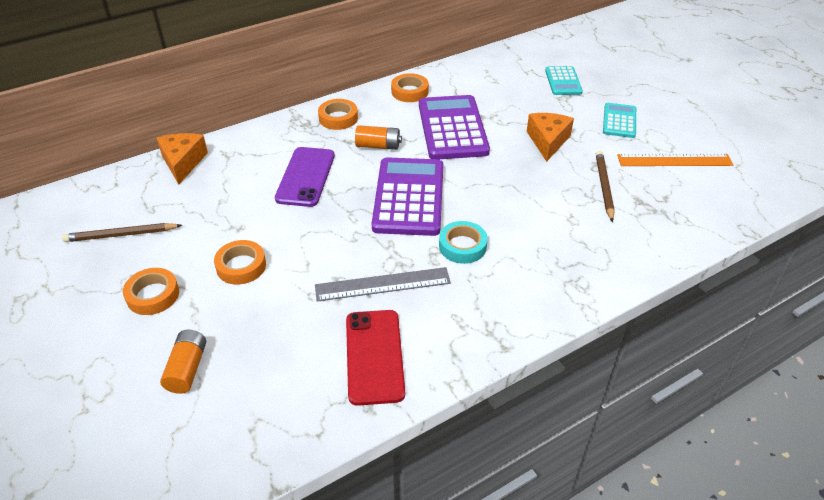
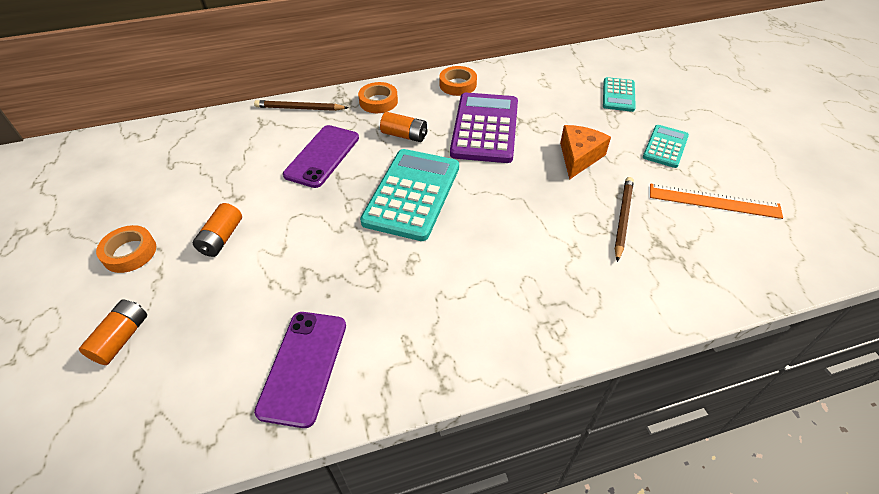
camera: 15 degrees right, 5 degrees up
brown pencil [62,223,182,242] -> brown pencil moved to [254,100,348,111]
orange cheese [157,133,208,184] -> none
orange tape [214,240,266,285] -> orange battery [193,203,242,257]
grey ruler [315,267,451,302] -> none
red phone [346,310,405,406] -> purple phone [254,312,346,428]
purple calculator [372,157,443,236] -> turquoise calculator [360,149,459,241]
turquoise tape [439,221,488,264] -> none

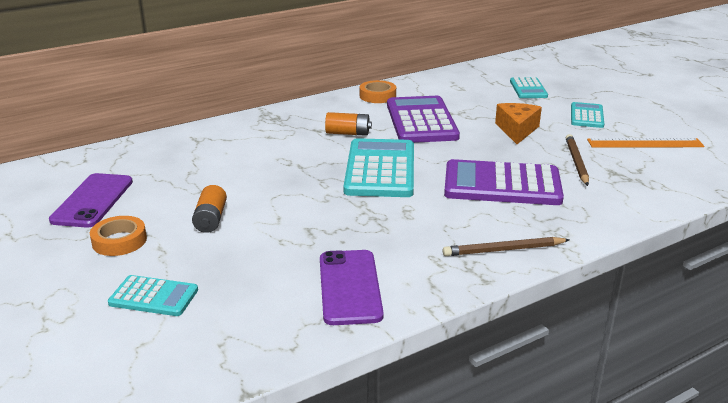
camera: 15 degrees left, 20 degrees down
orange battery [79,299,147,365] -> turquoise calculator [108,275,198,316]
brown pencil [254,100,348,111] -> brown pencil moved to [443,237,570,256]
purple phone [283,125,359,188] -> purple phone moved to [49,173,133,228]
orange tape [358,82,398,113] -> none
none -> purple calculator [444,159,564,205]

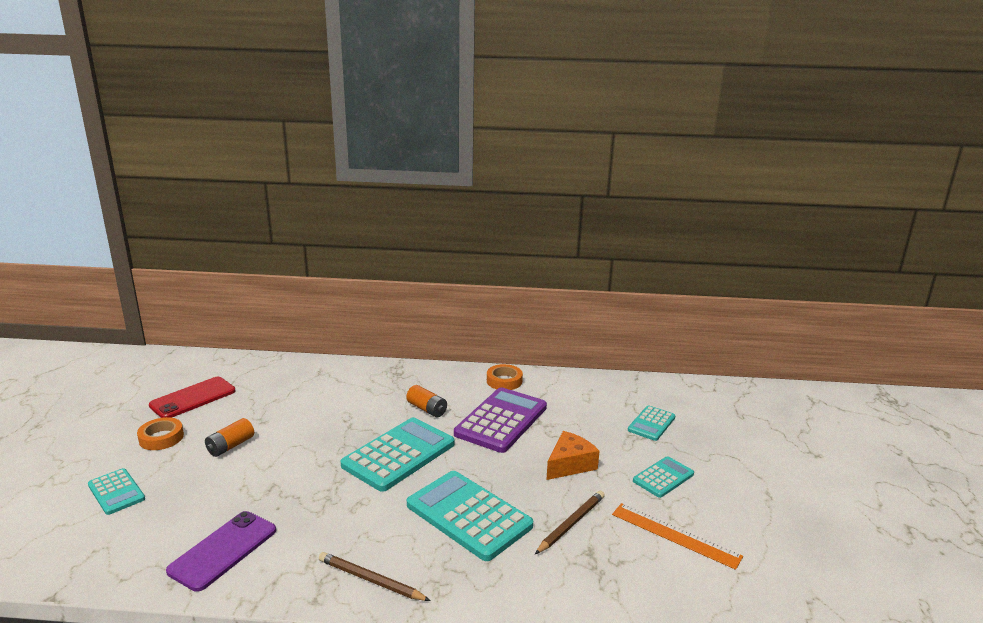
camera: 35 degrees right, 5 degrees down
purple phone [49,173,133,228] -> red phone [149,377,236,418]
purple calculator [444,159,564,205] -> turquoise calculator [407,471,533,561]

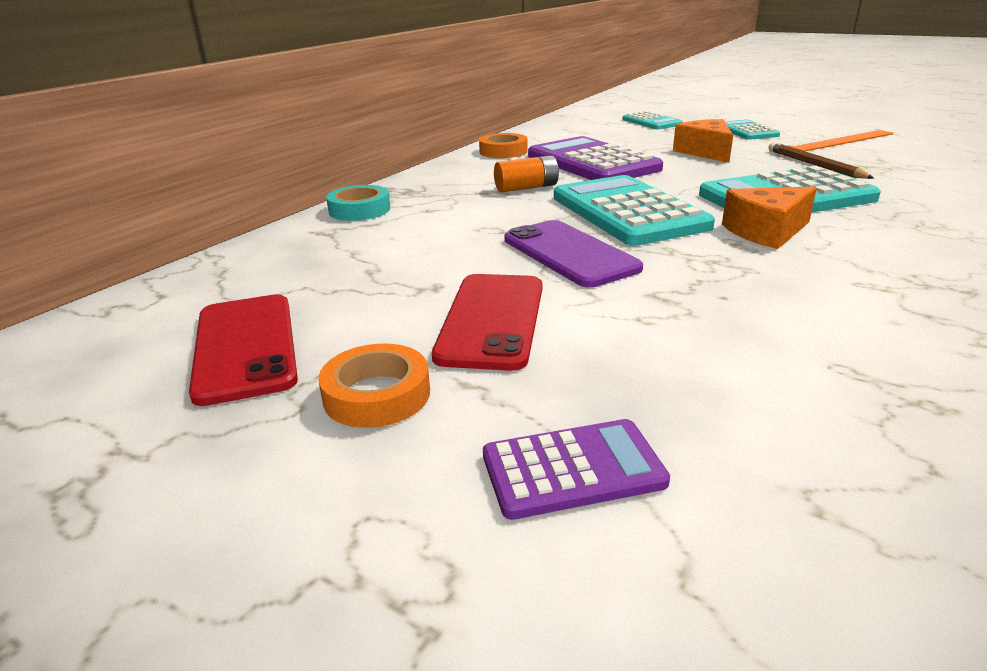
camera: 60 degrees left, 5 degrees up
turquoise calculator [88,468,145,515] -> purple calculator [483,419,670,520]
purple phone [166,511,276,592] -> purple phone moved to [505,220,643,288]
orange battery [205,418,254,457] -> red phone [432,274,542,371]
brown pencil [319,552,431,601] -> none
none -> turquoise tape [326,185,390,221]
none -> orange cheese [722,187,817,249]

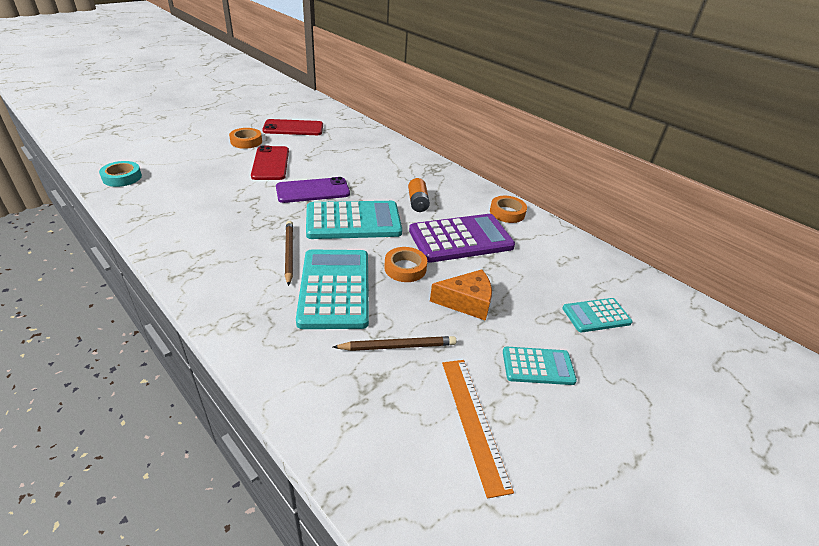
camera: 100 degrees right, 10 degrees up
turquoise tape [326,185,390,221] -> turquoise tape moved to [99,161,142,187]
red phone [432,274,542,371] -> red phone turned 60 degrees clockwise [251,146,289,180]
purple calculator [483,419,670,520] -> none
orange cheese [722,187,817,249] -> brown pencil [285,221,293,286]
none -> orange tape [384,247,427,282]

